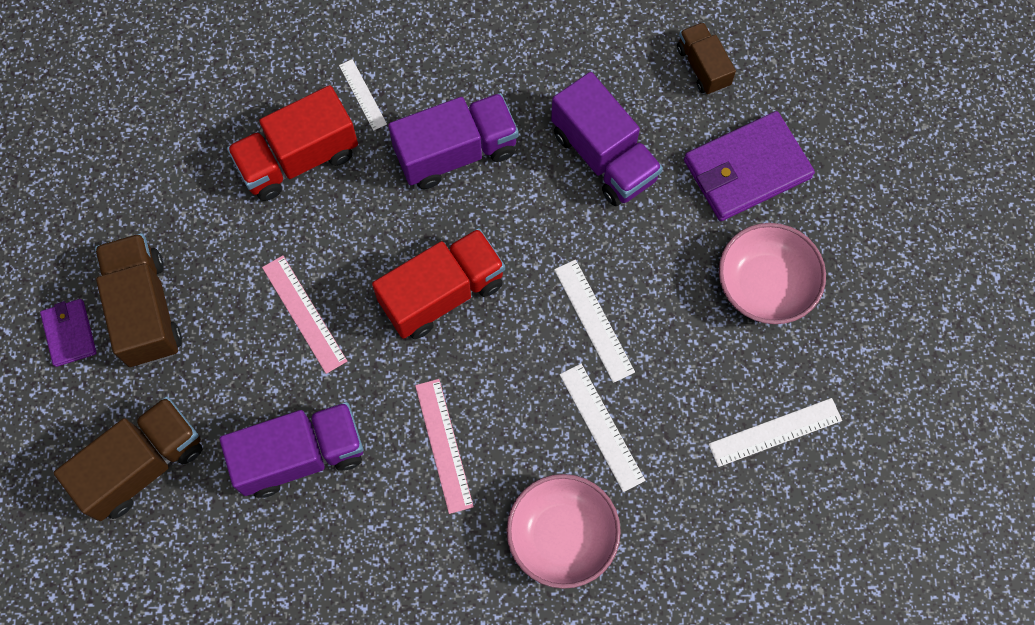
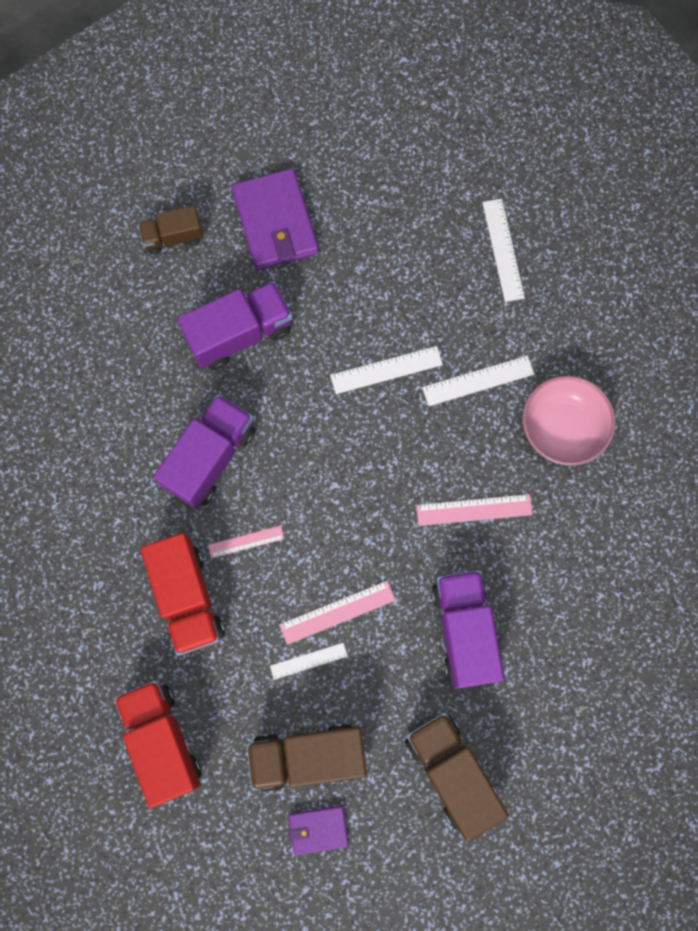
camera: 80 degrees left, 5 degrees up
white ruler [339,59,387,131] -> white ruler moved to [270,643,348,680]
red truck [372,228,505,339] -> red truck moved to [114,680,201,809]
purple truck [388,93,519,189] -> purple truck turned 45 degrees clockwise [153,394,256,509]
pink bowl [719,223,826,324] -> none
none -> pink ruler [208,526,284,558]

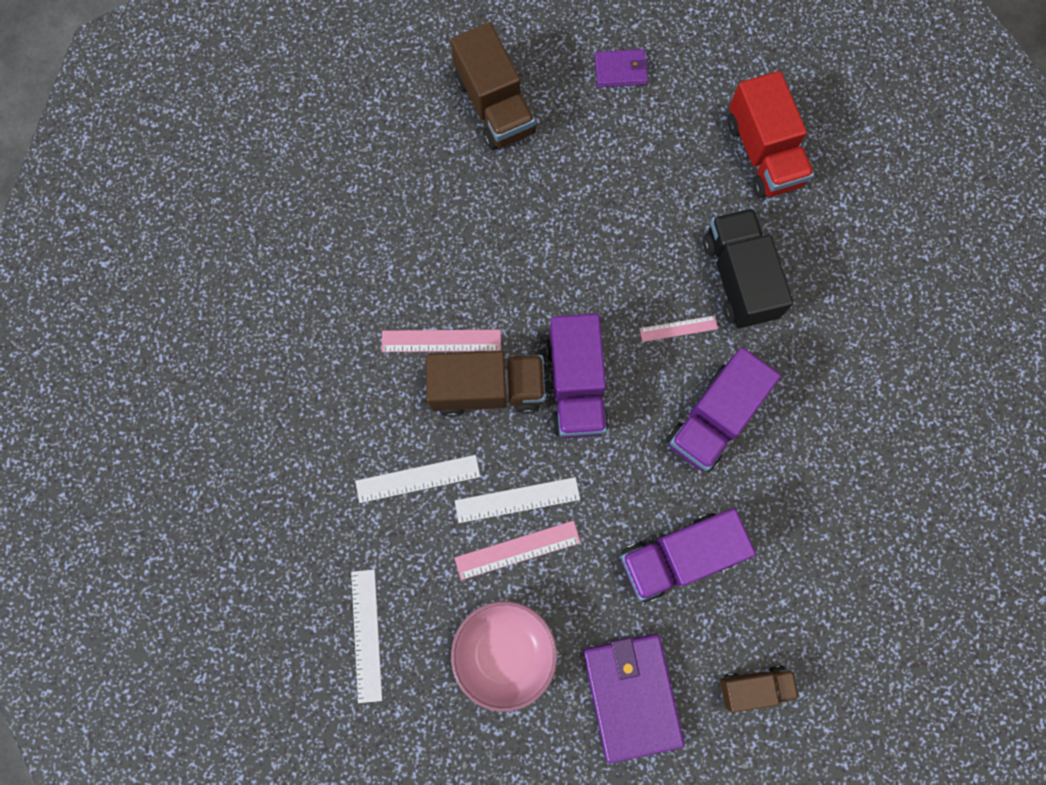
camera: 175 degrees left, 0 degrees up
red truck [141,533,225,656] -> black truck [703,208,793,328]
brown truck [247,724,367,792] -> brown truck moved to [425,351,545,417]
white ruler [270,643,348,680] -> none
pink ruler [279,580,396,645] -> pink ruler moved to [455,521,581,580]
purple truck [431,570,505,689] -> purple truck moved to [546,314,609,438]
pink bowl [523,376,616,466] -> pink bowl moved to [451,601,557,712]

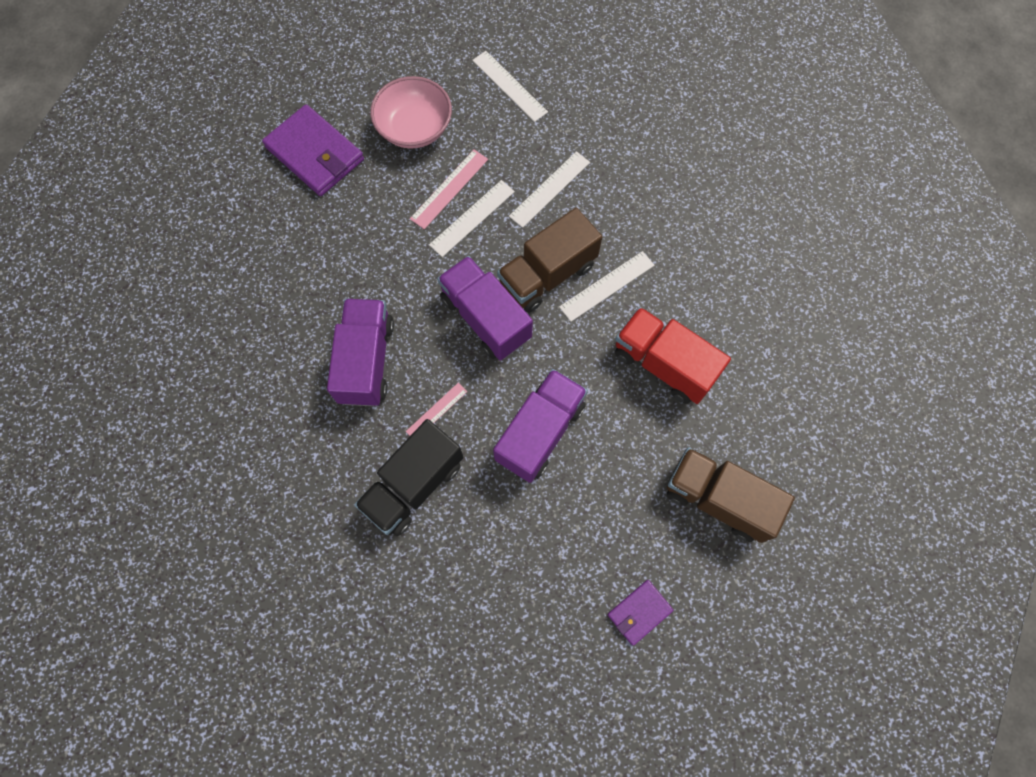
camera: 145 degrees right, 5 degrees down
pink ruler [382,329,501,352] -> white ruler [559,251,654,322]
purple truck [621,508,756,602] -> purple truck moved to [493,369,588,483]
black truck [703,208,793,328] -> black truck turned 90 degrees clockwise [354,419,463,536]
brown truck [720,665,800,713] -> none
red truck [727,71,814,198] -> red truck moved to [615,307,731,404]

